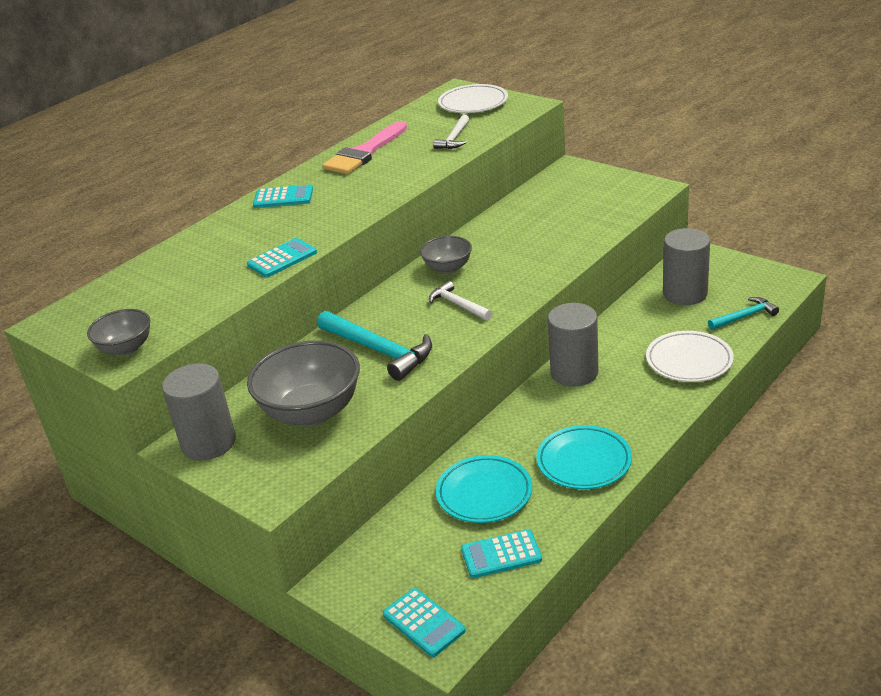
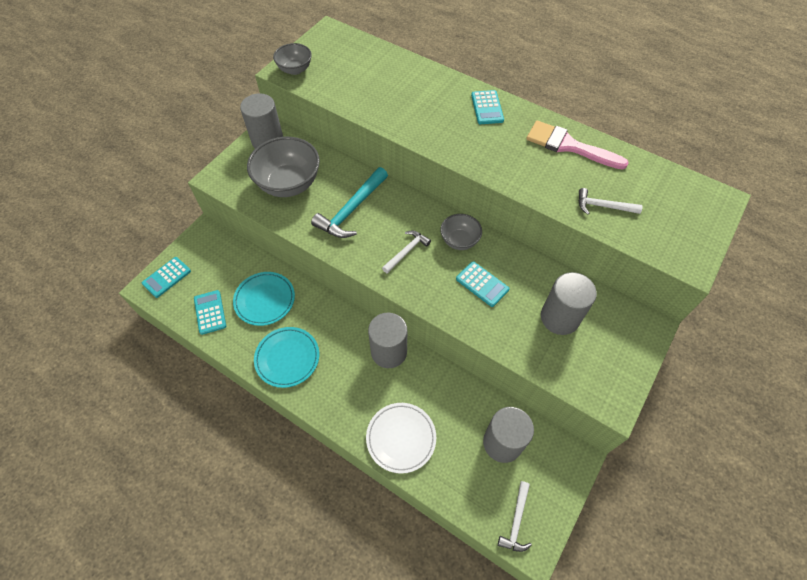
camera: 80 degrees right, 25 degrees up
turquoise calculator [247,238,317,277] -> turquoise calculator moved to [456,262,509,307]
white plate [438,84,508,113] -> none
turquoise hammer [708,297,779,330] -> none
none -> white hammer [498,481,532,552]
none -> grey cylinder [541,272,597,335]

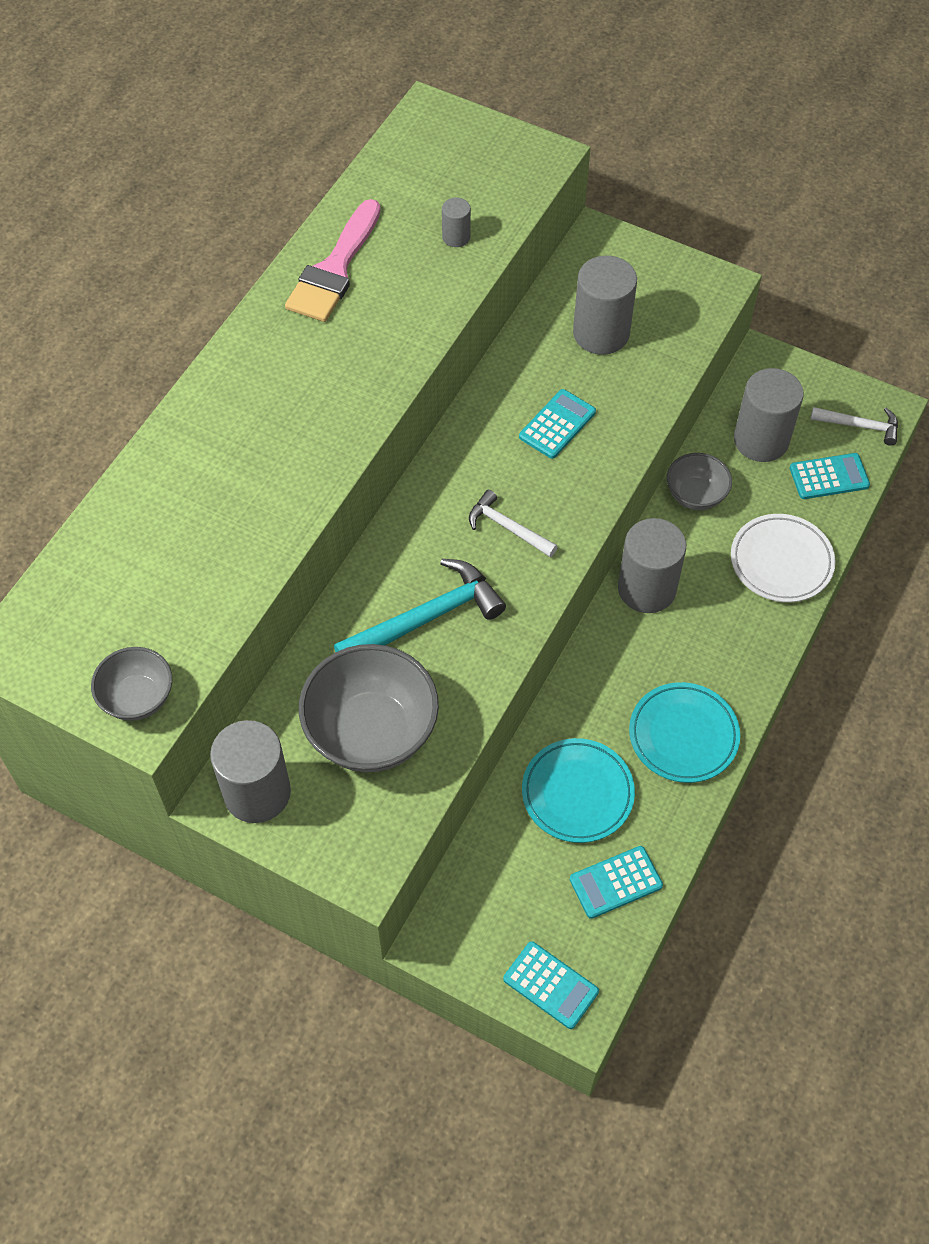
camera: 95 degrees left, 0 degrees up
turquoise hammer [311,167,388,238] -> turquoise hammer turned 60 degrees counterclockwise [334,559,506,652]
grey bowl [440,214,482,250] -> grey bowl moved to [667,453,732,510]
turquoise calculator [471,90,504,124] -> turquoise calculator moved to [790,453,870,499]
white hammer [579,188,643,214] -> grey cylinder [442,197,471,247]

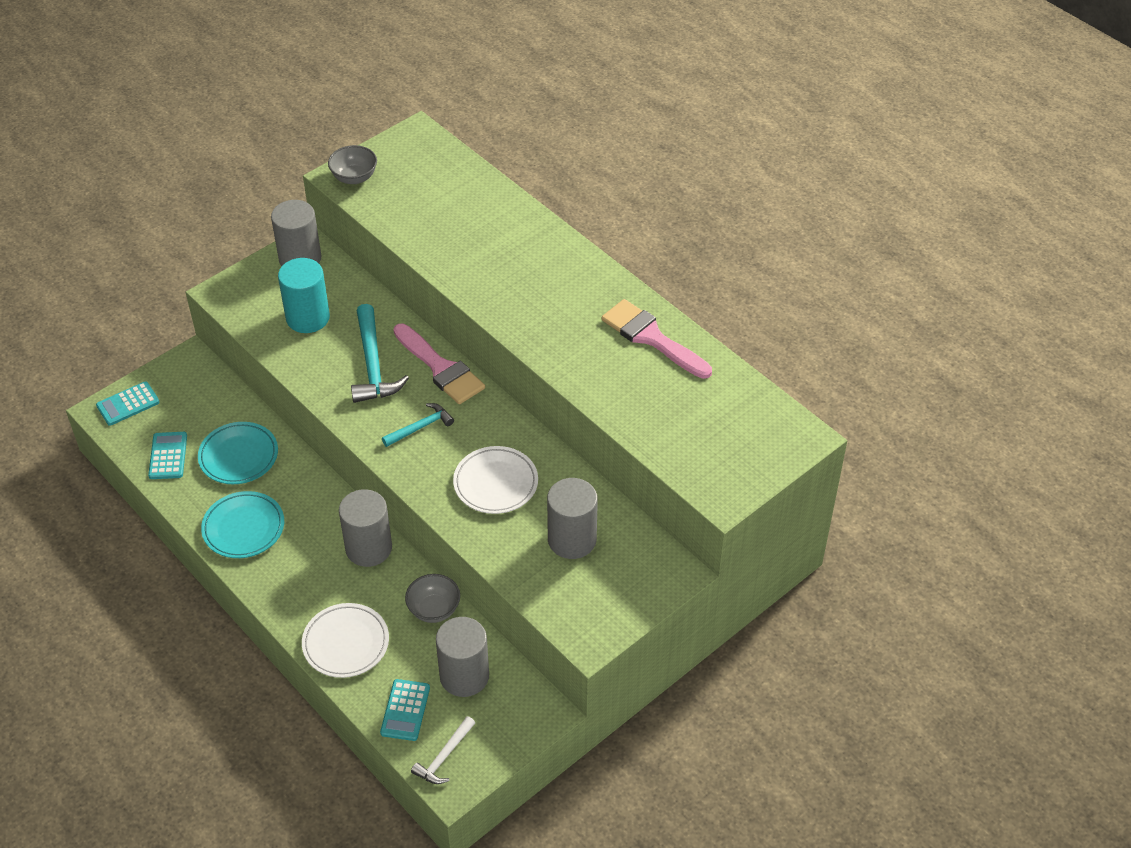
camera: 110 degrees right, 10 degrees down
grey bowl [299,644,439,772] -> turquoise cylinder [278,258,330,333]
grey cylinder [442,197,471,247] -> none
white hammer [469,490,558,557] -> turquoise hammer [382,403,454,447]
turquoise calculator [519,389,596,459] -> white plate [453,446,538,514]
none -> pink brush [393,324,485,404]

